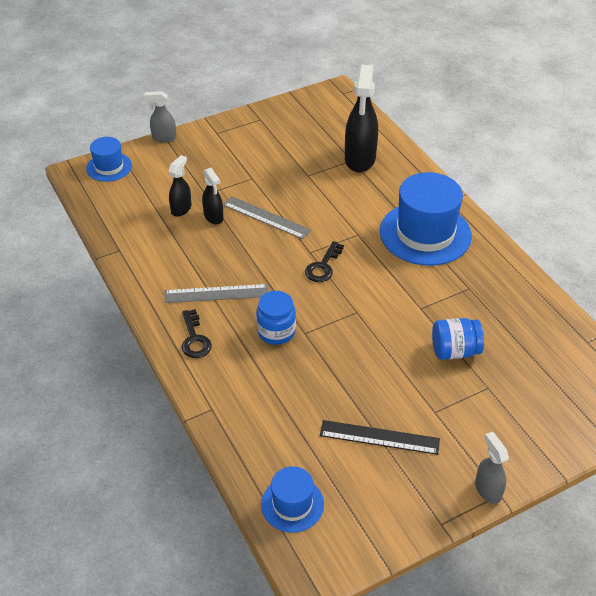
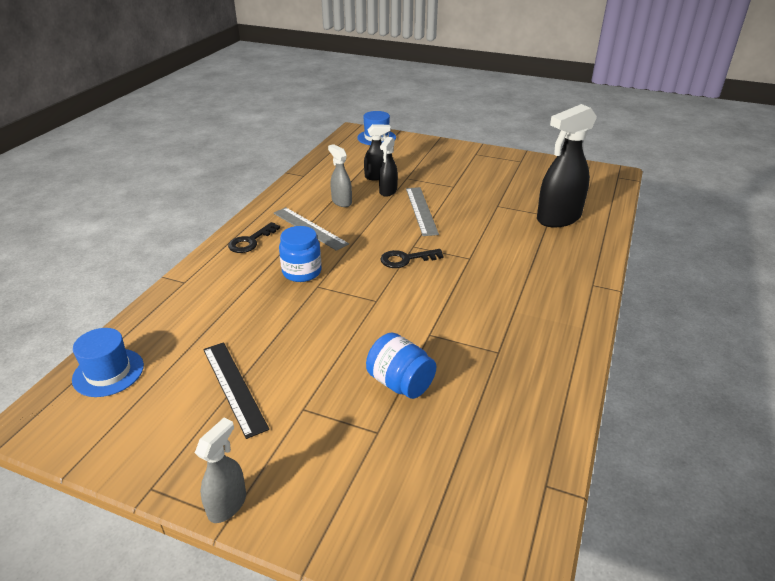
camera: 50 degrees right, 10 degrees down
grey spray bottle [144,91,177,142] -> grey spray bottle moved to [328,144,352,207]
blue hat [380,172,472,266] -> none

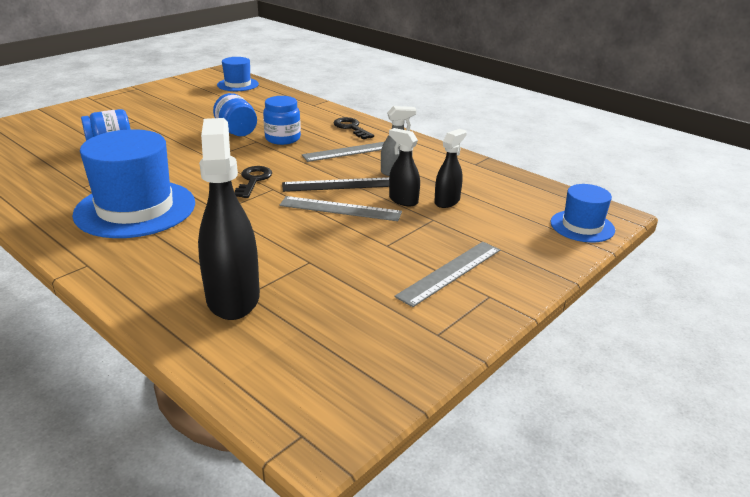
camera: 110 degrees right, 5 degrees down
grey spray bottle [195,418,246,523] -> none
black ruler [203,342,269,439] -> black ruler moved to [282,177,389,192]
black spray bottle [364,124,391,180] -> black spray bottle turned 150 degrees counterclockwise [434,129,467,208]
none -> blue hat [72,129,195,238]
none -> blue jar [213,93,257,136]
none -> grey ruler [394,242,500,307]

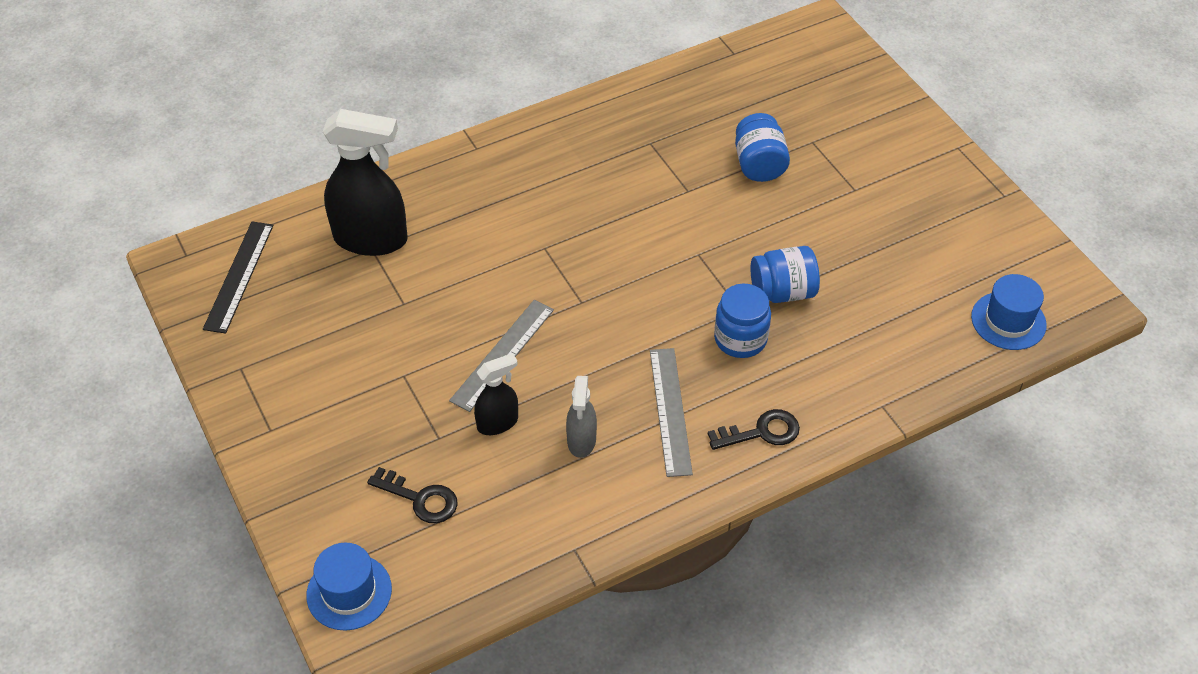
camera: 110 degrees right, 20 degrees up
blue hat [72,129,195,238] -> none
black key [235,166,272,198] -> black key moved to [367,467,458,523]
black ruler [282,177,389,192] -> black ruler moved to [203,222,274,334]
grey ruler [394,242,500,307] -> none
black spray bottle [434,129,467,208] -> none

